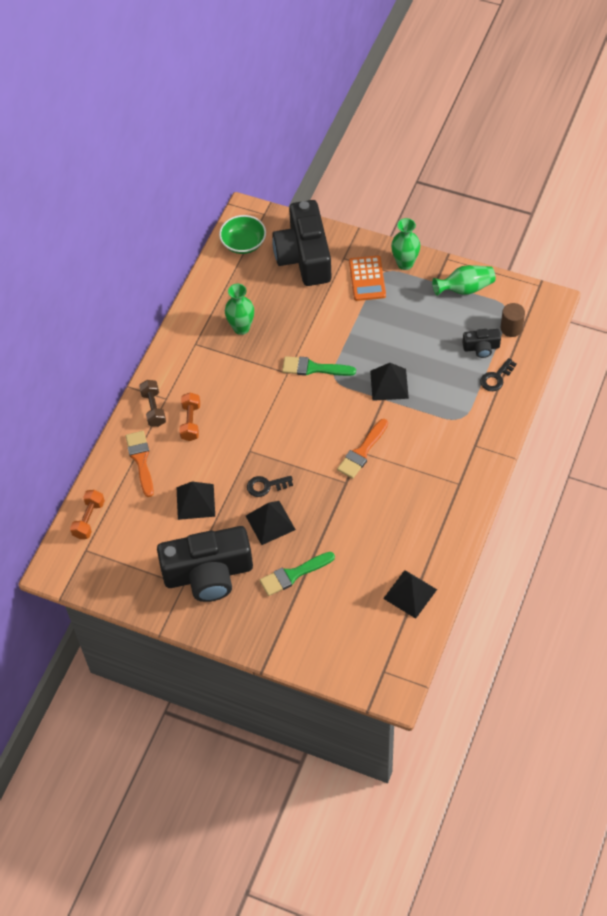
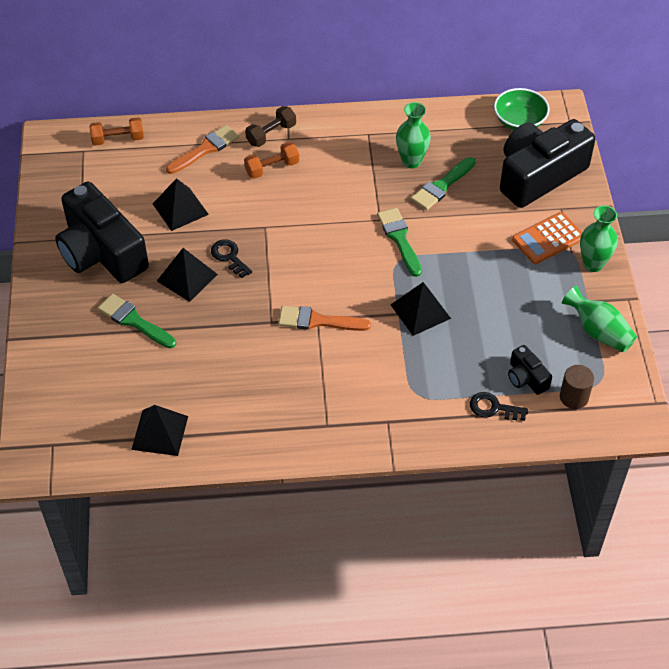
camera: 60 degrees right, 5 degrees down
none -> green brush [411,157,476,210]

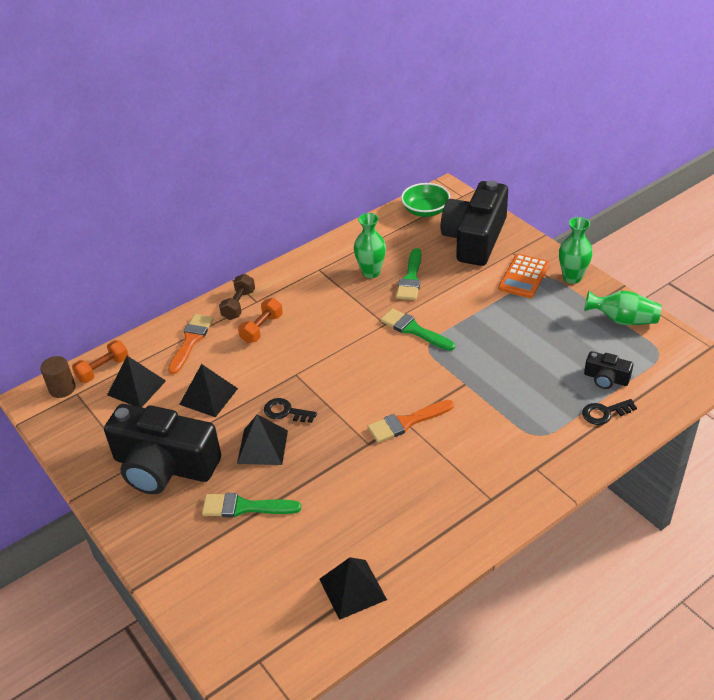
camera: 30 degrees left, 10 degrees down
black pyramid [391,282,451,336] -> black pyramid moved to [107,356,166,407]
brown cylinder [560,365,594,409] -> brown cylinder moved to [40,356,76,398]

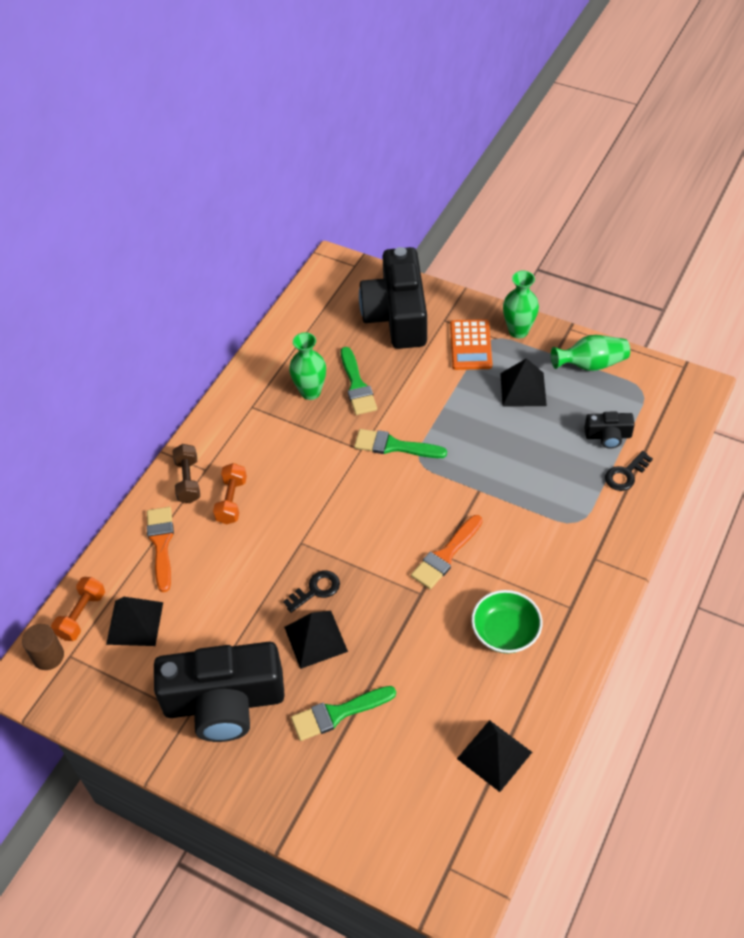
camera: 25 degrees left, 10 degrees up
black pyramid [179,364,238,417] -> black pyramid moved to [500,358,547,407]
black key [264,398,317,423] -> black key turned 150 degrees clockwise [283,571,340,613]
green bowl [401,183,450,217] -> green bowl moved to [471,590,542,654]

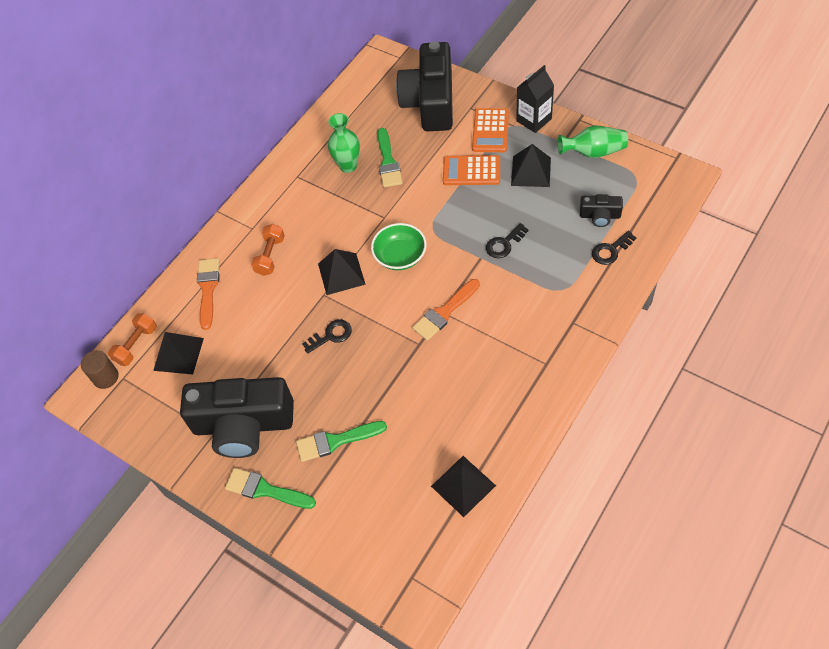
camera: 10 degrees right, 5 degrees up
brown dumbbell [172,444,200,503] -> none
black pyramid [284,611,348,669] -> black pyramid moved to [318,249,366,295]
green brush [354,429,447,458] -> green brush moved to [225,468,316,509]
green bowl [471,590,542,654] -> green bowl moved to [371,223,426,270]
green vase [503,270,539,338] -> black carton [516,65,554,133]
none -> orange calculator [443,155,500,185]
none -> black key [486,223,529,258]

